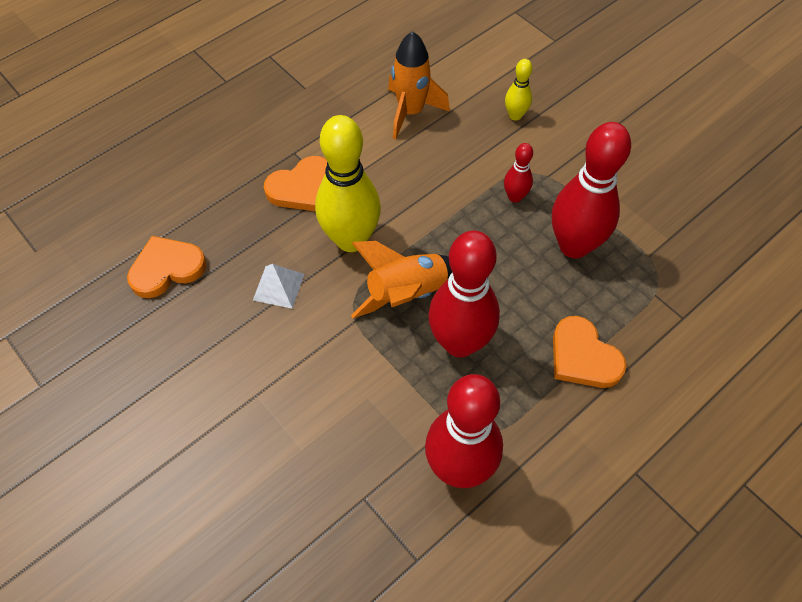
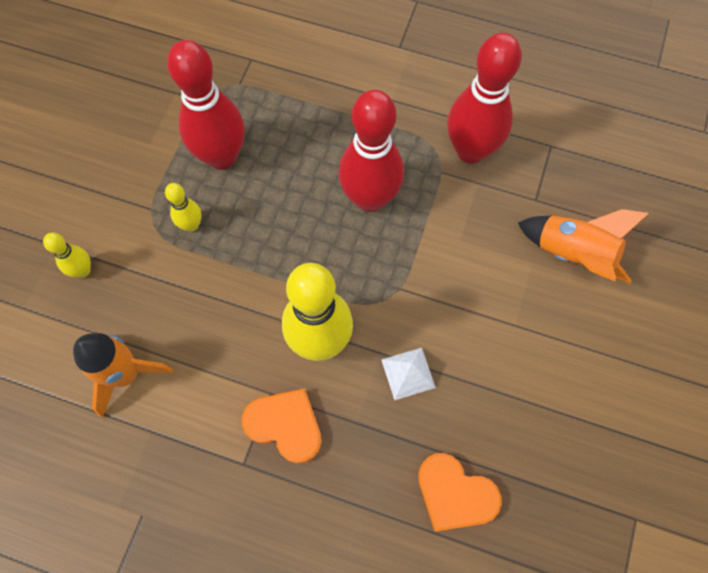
camera: 120 degrees left, 10 degrees up
orange rocket [351,241,452,318] -> orange rocket moved to [518,209,650,283]
red bowling pin [504,143,533,203] -> yellow bowling pin [165,183,202,232]
orange heart [553,316,627,388] -> none

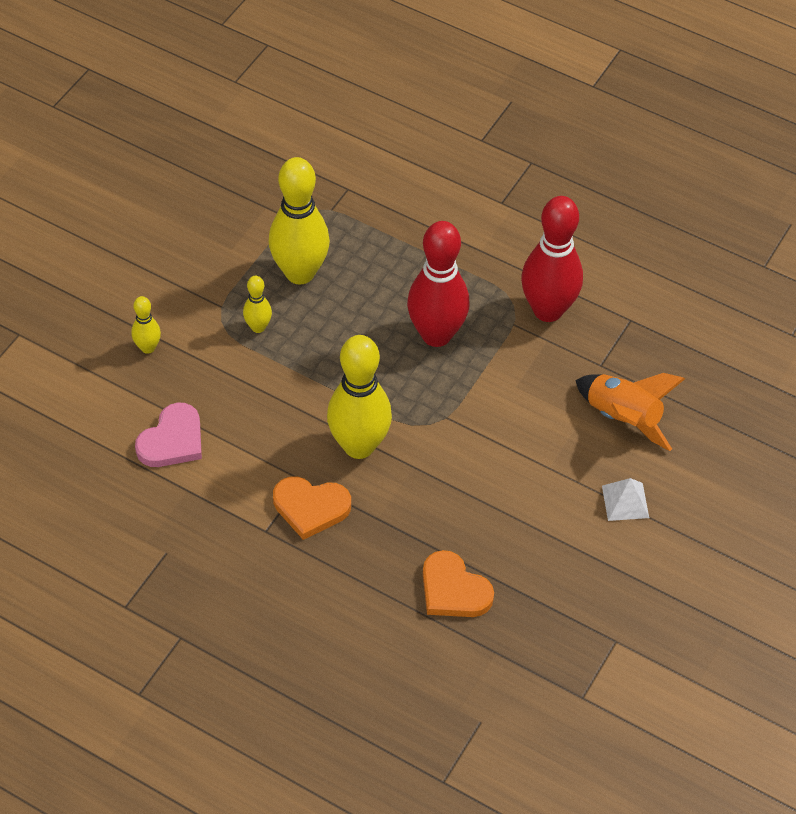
camera: 10 degrees right, 15 degrees down
orange rocket [73,332,173,418] -> pink heart [135,402,202,467]
red bowling pin [167,40,245,170] -> yellow bowling pin [269,157,330,284]
orange heart [242,388,322,464] -> orange heart turned 150 degrees clockwise [273,476,351,540]
white pyramid [381,348,436,400] -> white pyramid moved to [602,478,649,521]

